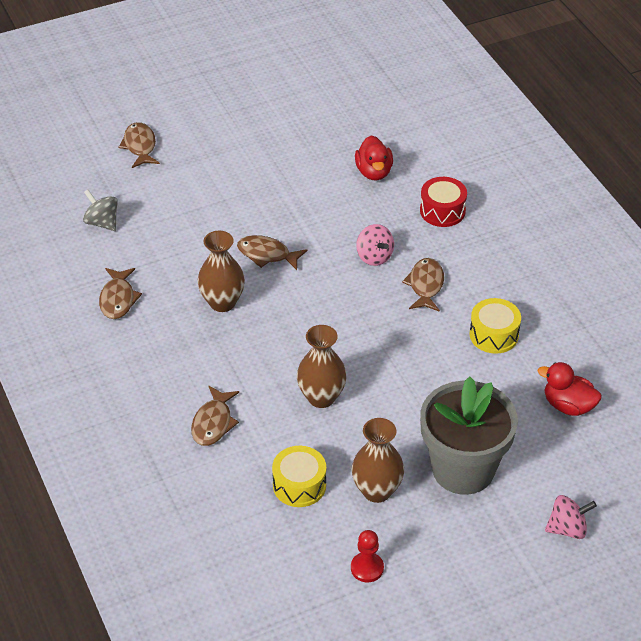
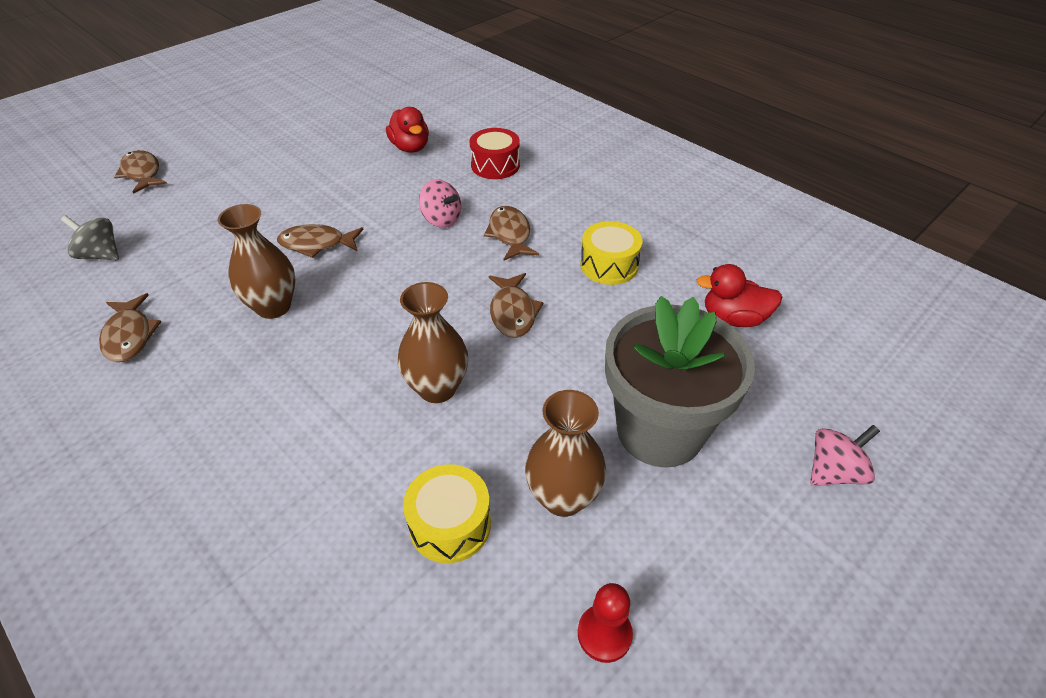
camera: 20 degrees left, 0 degrees up
brown fish [191,386,239,446] -> brown fish moved to [489,273,543,338]

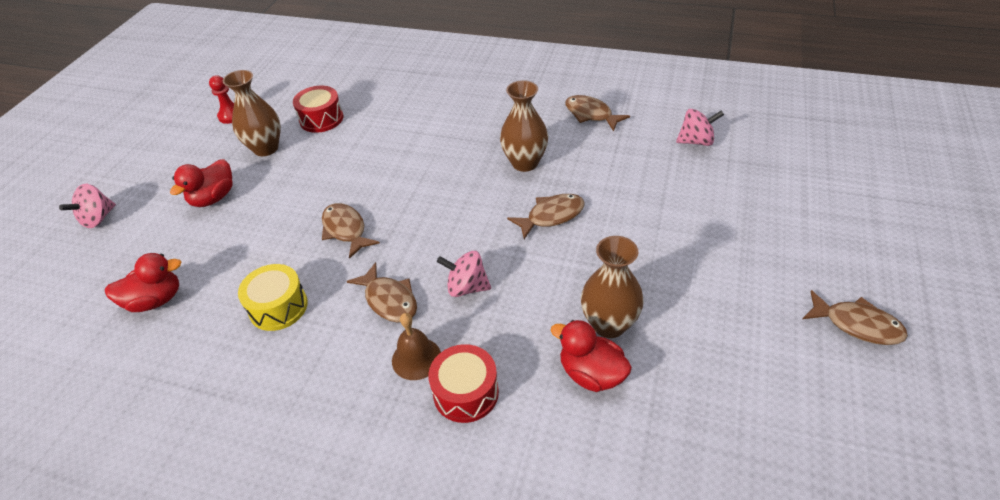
camera: 155 degrees right, 0 degrees up
grey spinning top [61,215,119,260] -> pink spinning top [676,109,724,146]
brown fish [114,150,167,194] -> brown fish moved to [803,290,908,345]
brown vase [398,282,468,403] -> brown vase moved to [581,236,644,338]
yellow drum [403,464,491,563] -> red drum [293,86,343,133]
grey flower pot [605,296,755,468] -> red duck [170,159,232,207]
none -> brown bell [392,313,441,380]

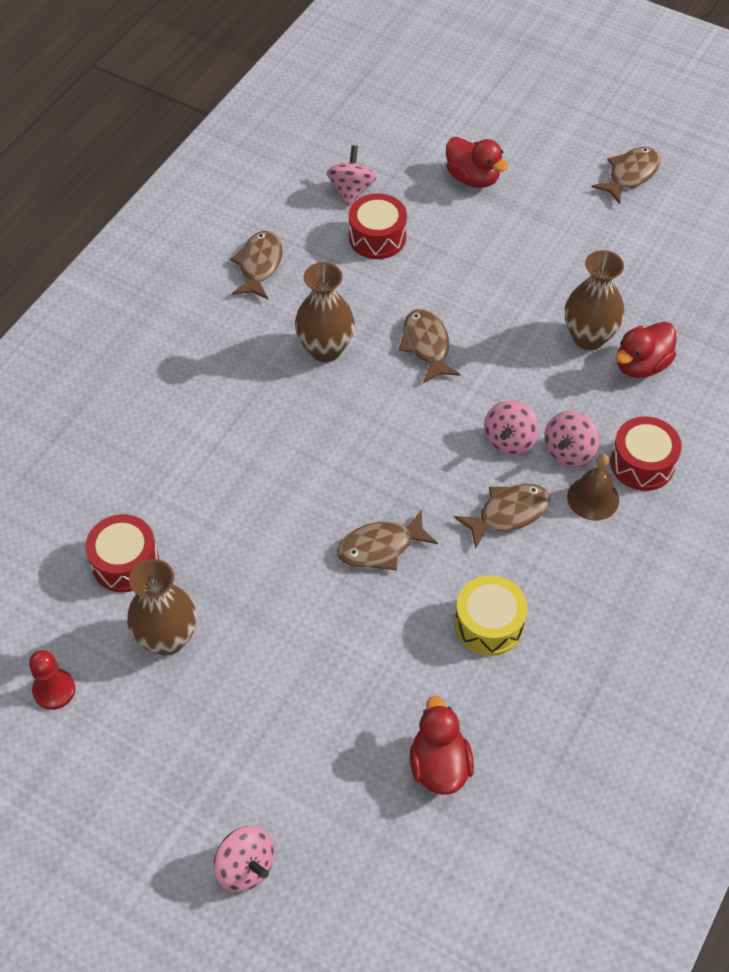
camera: 80 degrees left, 10 degrees up
red duck [170,159,232,207] -> red duck moved to [446,137,508,188]
brown fish [565,95,630,132] -> brown fish turned 135 degrees clockwise [230,231,283,299]
none -> red drum [349,194,407,259]
none -> pink spinning top [544,411,599,467]

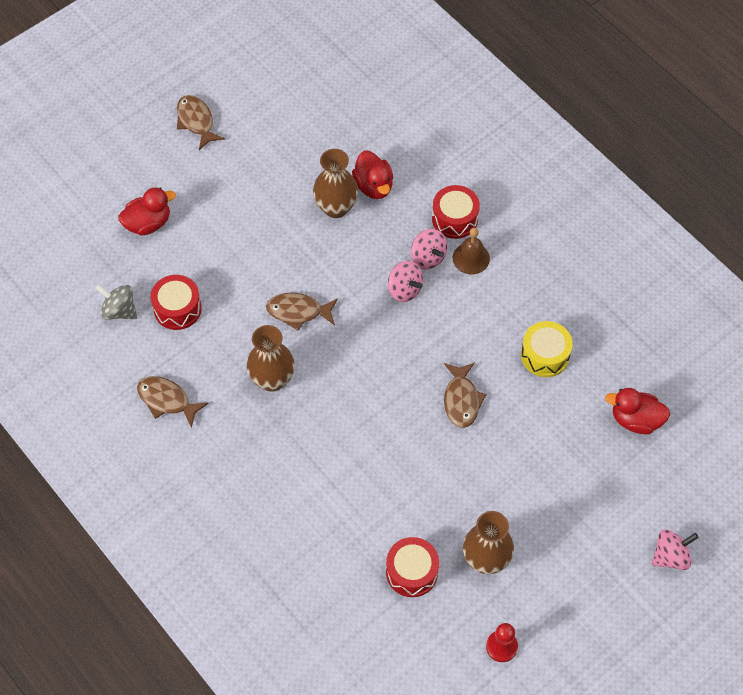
camera: 70 degrees left, 5 degrees up
pink spinning top [327,145,376,207] -> grey spinning top [96,285,137,320]
brown fish [454,484,550,548] -> none

